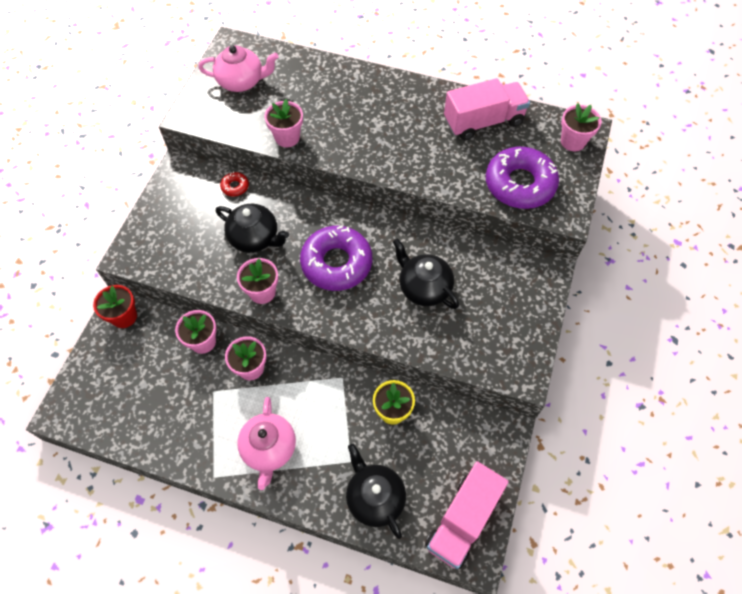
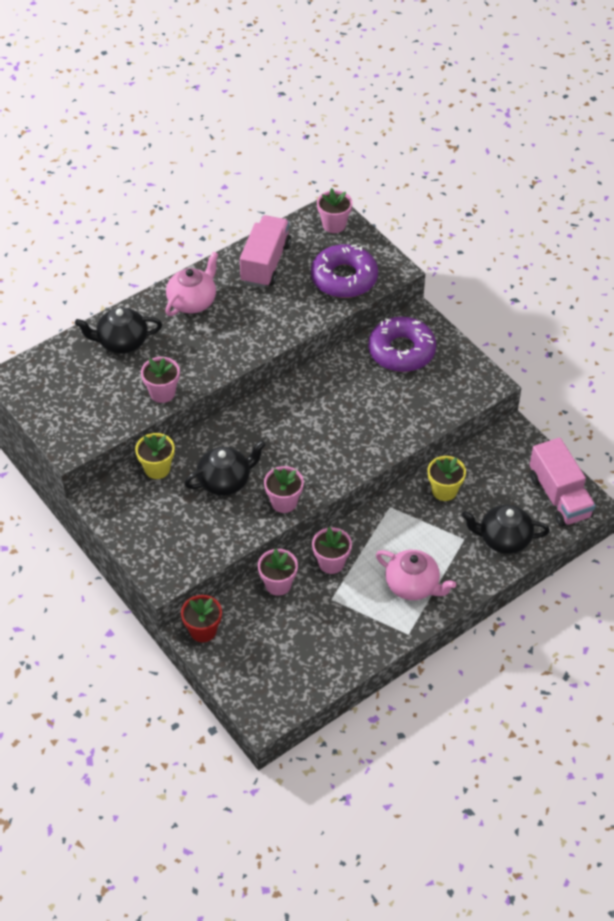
camera: 55 degrees left, 10 degrees down
pink teapot [198,45,278,92] -> pink teapot moved to [165,251,218,316]
red donut [220,172,249,196] -> yellow flower pot [135,433,175,479]
purple donut [300,226,372,291] -> purple donut moved to [368,317,436,372]
black teapot [393,238,459,309] -> black teapot moved to [75,307,162,354]

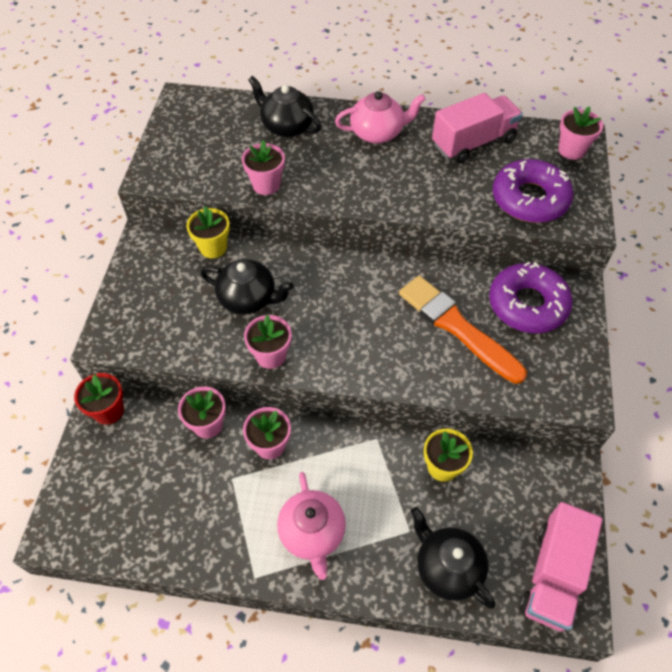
camera: 45 degrees right, 5 degrees up
none -> orange brush [399,276,527,384]

